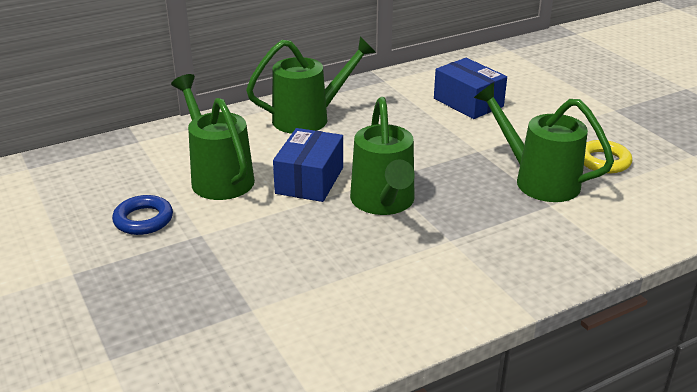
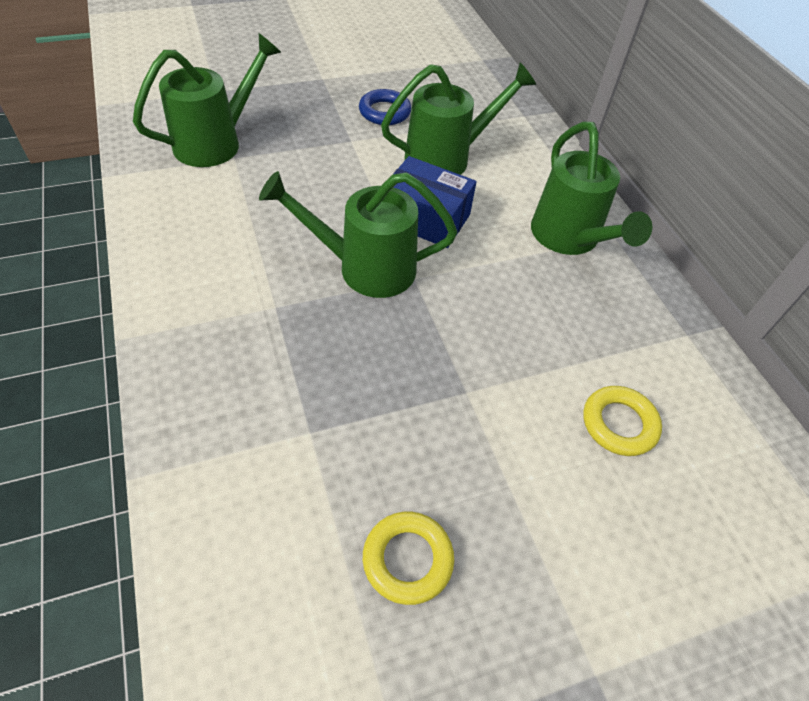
camera: 95 degrees right, 20 degrees up
blue box [434,58,507,119] -> yellow ring [583,386,662,456]
green watering can [474,83,614,202] -> green watering can moved to [133,33,281,167]

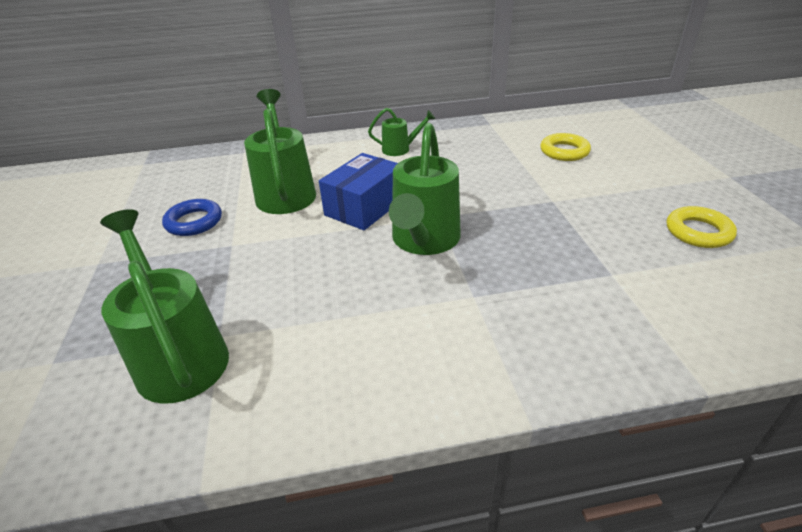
camera: 75 degrees left, 15 degrees down
green watering can [531,122,652,255] -> green watering can [368,108,435,156], size x0.52

